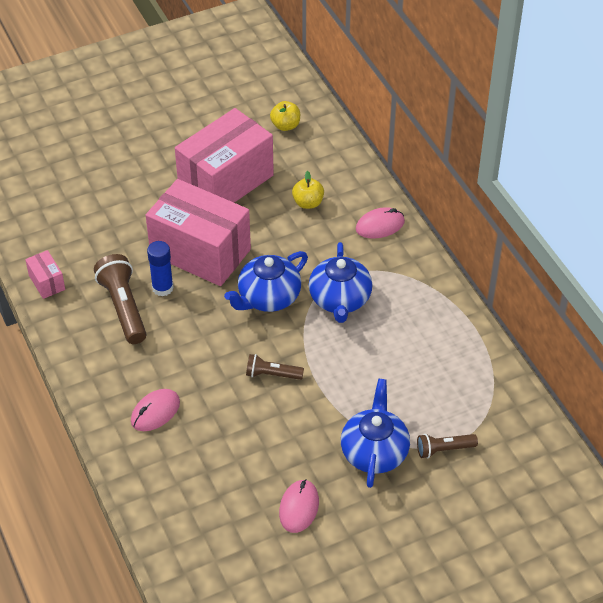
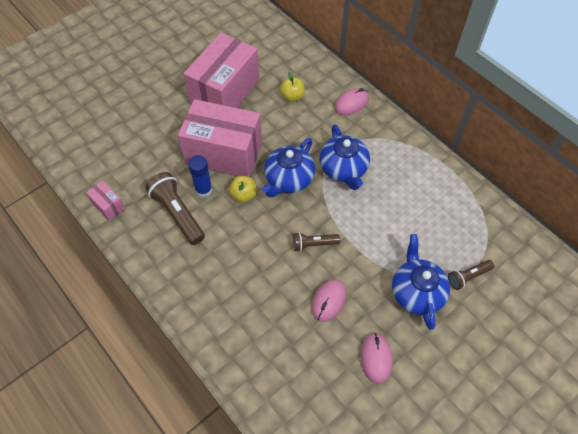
camera: 15 degrees left, 10 degrees up
pink mouse [131,389,180,431] -> pink mouse moved to [312,279,346,322]
yellow apple [270,101,300,131] -> yellow apple moved to [229,176,257,203]

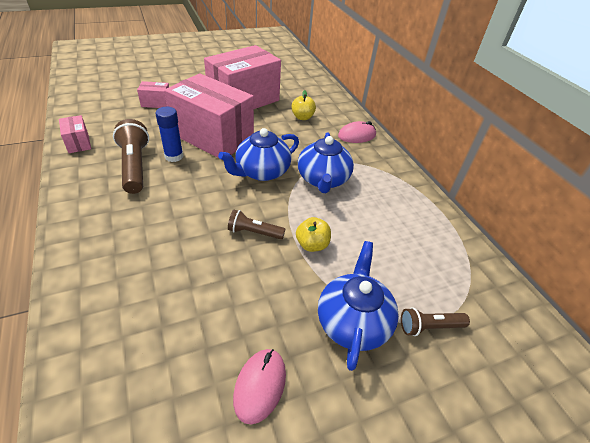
camera: 15 degrees right, 15 degrees down
yellow apple [229,176,257,203] -> yellow apple moved to [296,217,331,252]
pink mouse [312,279,346,322] -> none
none -> pink box [137,81,169,108]

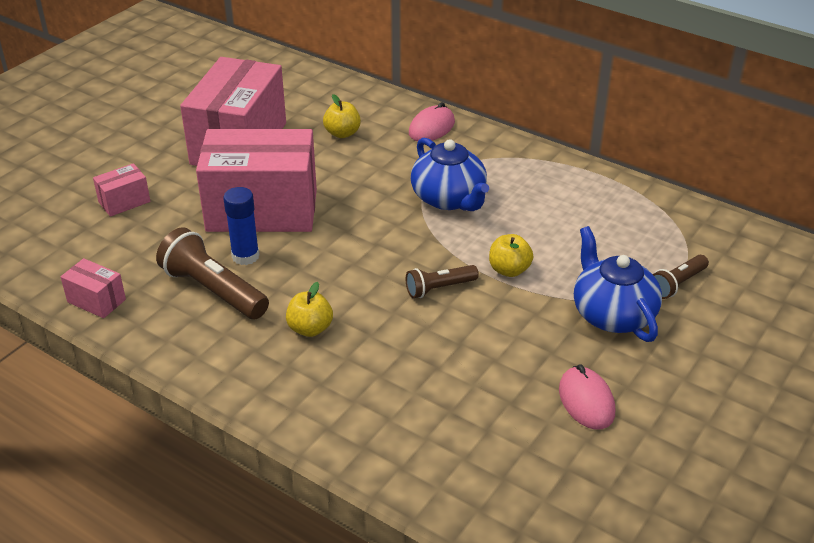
camera: 30 degrees left, 5 degrees down
blue teapot [218,128,299,181] -> none
none -> yellow apple [286,282,333,337]

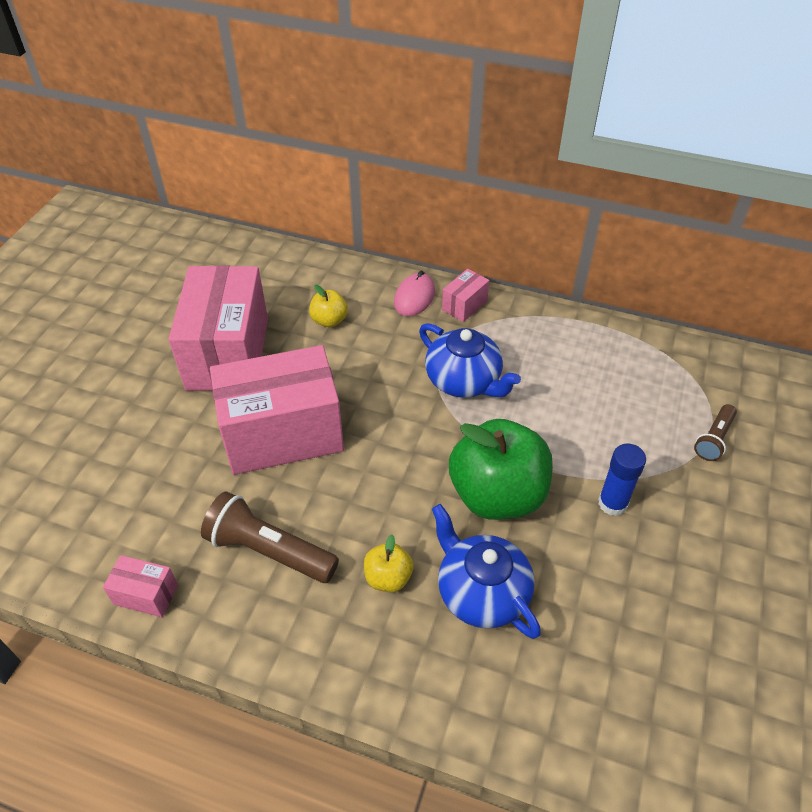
camera: 15 degrees left, 10 degrees up
pink box [93,163,150,217] -> pink box moved to [442,269,489,322]
blue glue stick [223,187,260,265] -> blue glue stick moved to [598,443,646,516]
brown flashlight [406,265,479,298] -> green apple [449,419,553,520]
yellow apple [489,234,533,277] -> none
pink mouse [559,364,615,430] -> none
blue teapot [574,226,662,342] -> blue teapot moved to [432,504,541,639]

